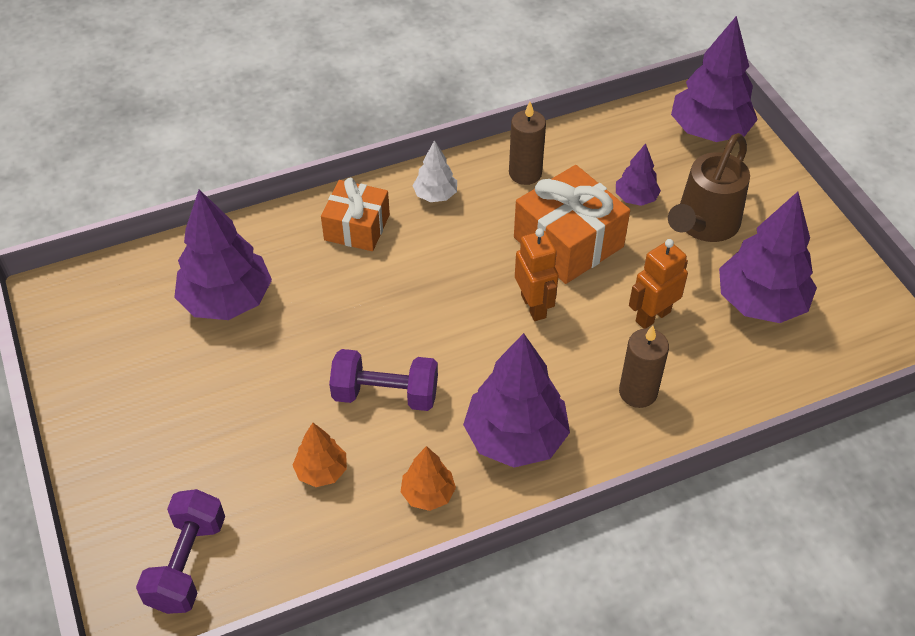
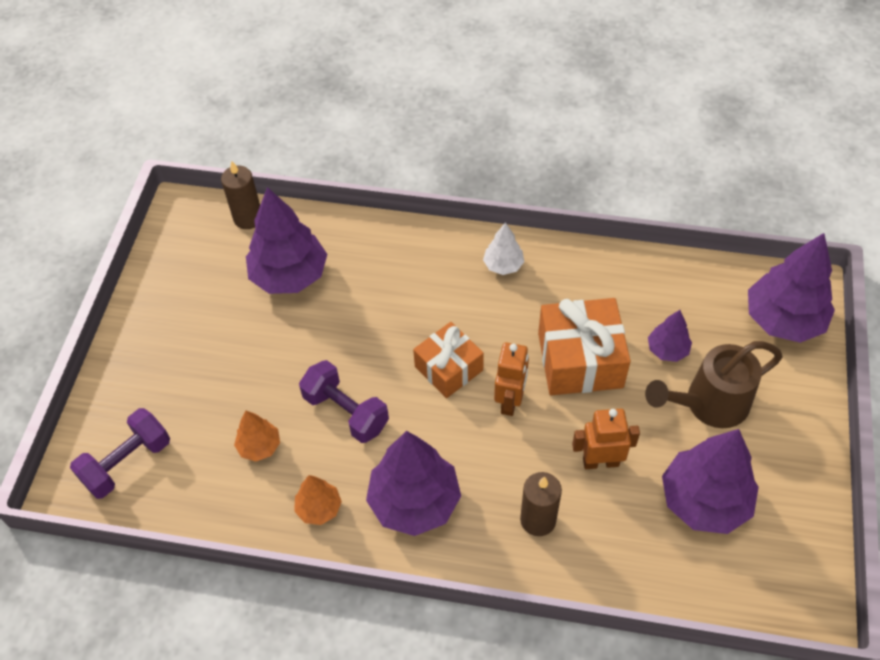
camera: 35 degrees right, 5 degrees up
orange gift [321,178,390,251] -> orange gift moved to [413,322,484,398]
brown candle [509,102,546,185] -> brown candle moved to [221,161,260,229]

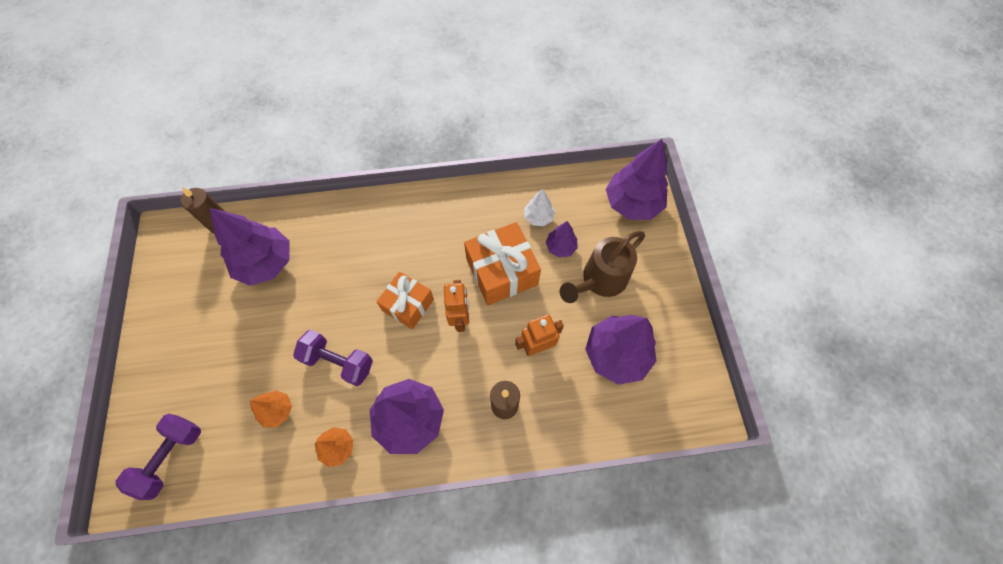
camera: 20 degrees left, 10 degrees up
white tree [483,222,524,275] -> white tree moved to [524,189,555,226]

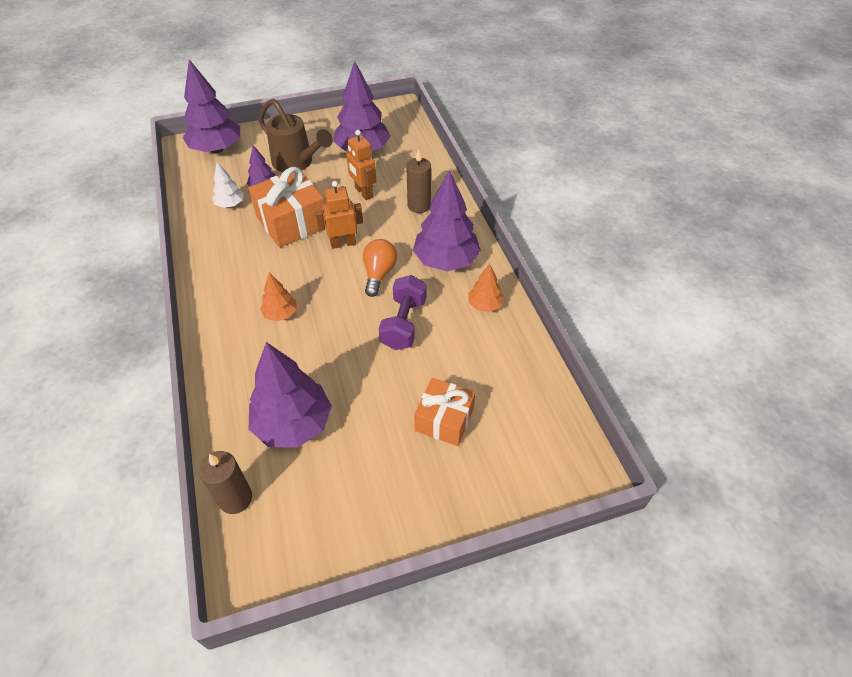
camera: 100 degrees left, 15 degrees down
purple dumbbell [115,414,201,500] -> none
orange tree [250,390,292,427] -> orange tree moved to [260,273,297,321]
orange gift [376,272,434,329] -> orange gift moved to [414,378,475,446]
none -> orange light bulb [363,239,397,297]

